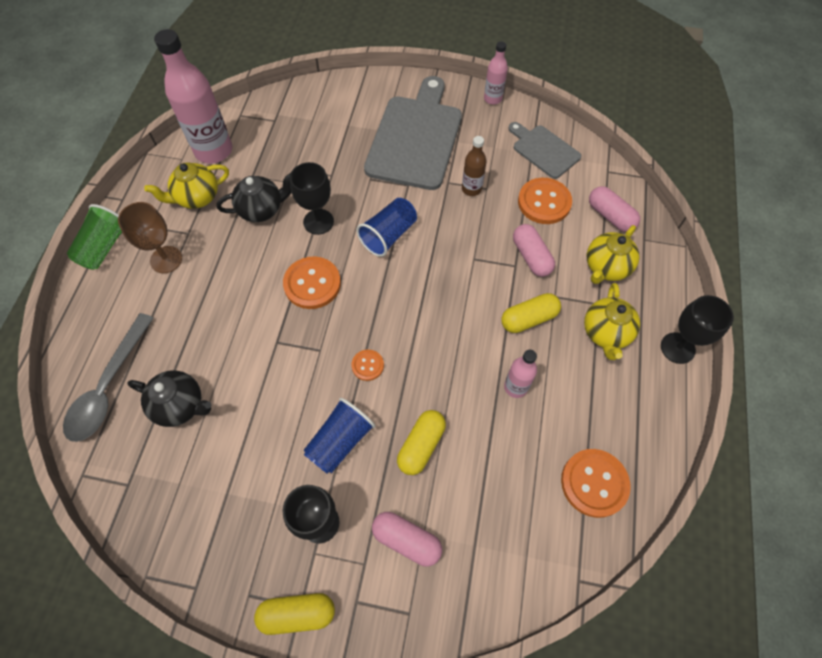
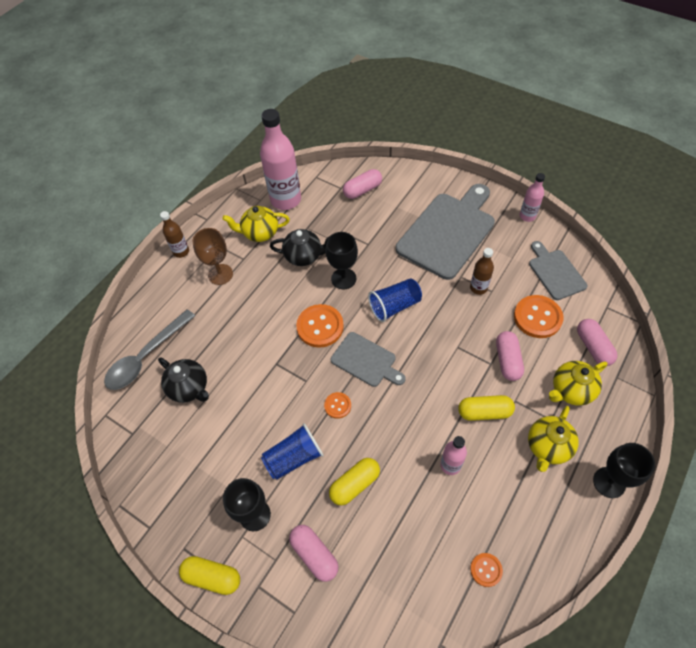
camera: 25 degrees right, 5 degrees down
green cup [67,204,122,270] -> brown bottle [160,211,189,258]
orange button [561,449,630,518] -> orange button [470,553,503,587], size x0.53
none -> grey cutting board [331,332,406,387]
none -> pink capsule [343,169,382,199]

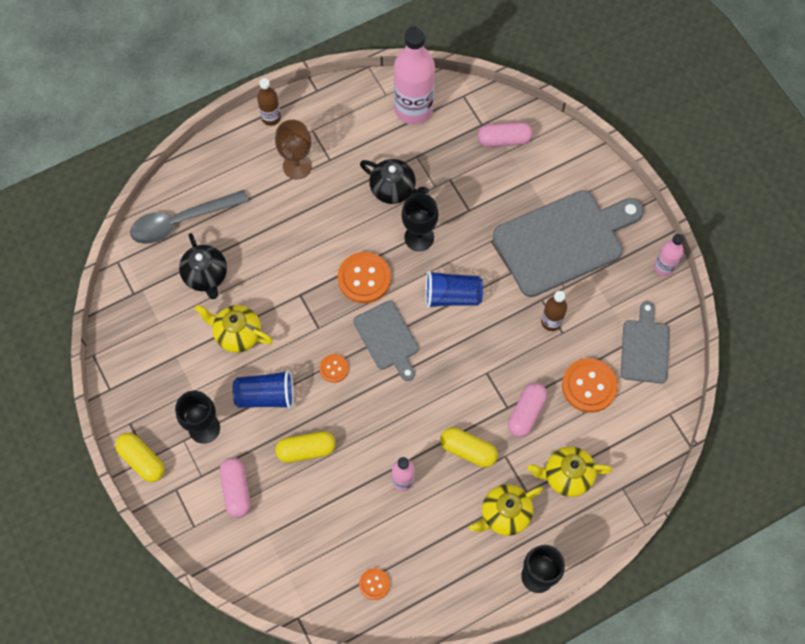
camera: 25 degrees right, 10 degrees up
yellow teapot [222,206,290,242] -> yellow teapot moved to [195,305,273,353]
pink capsule [577,319,618,366] -> none

